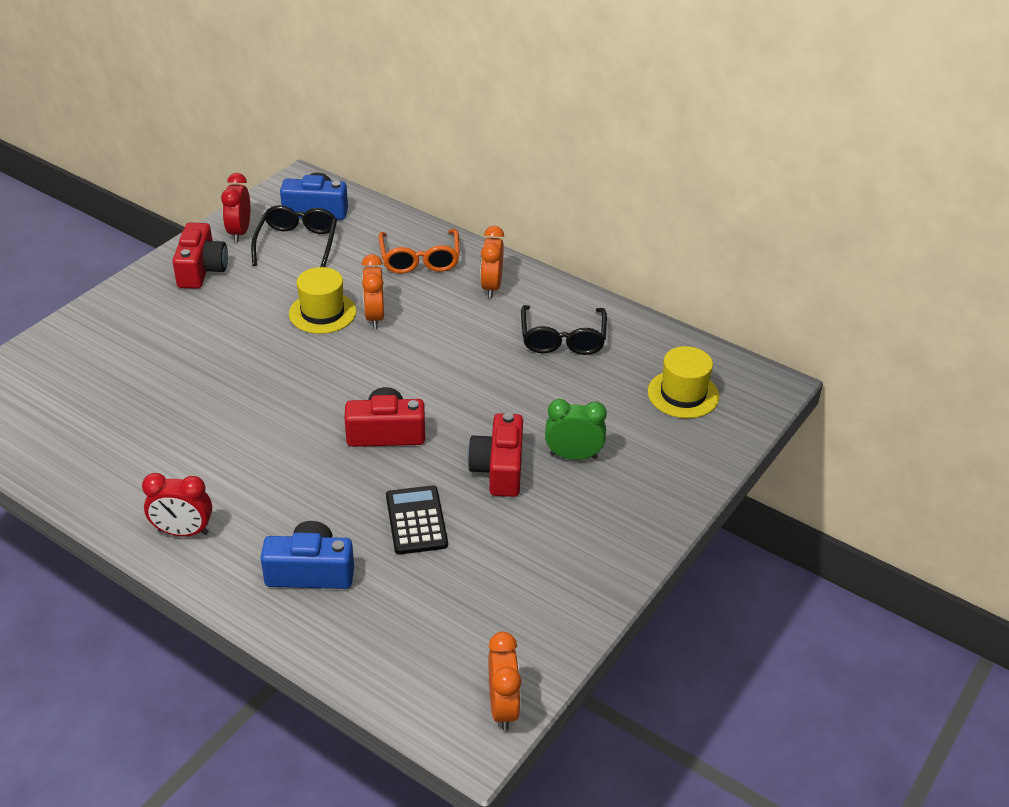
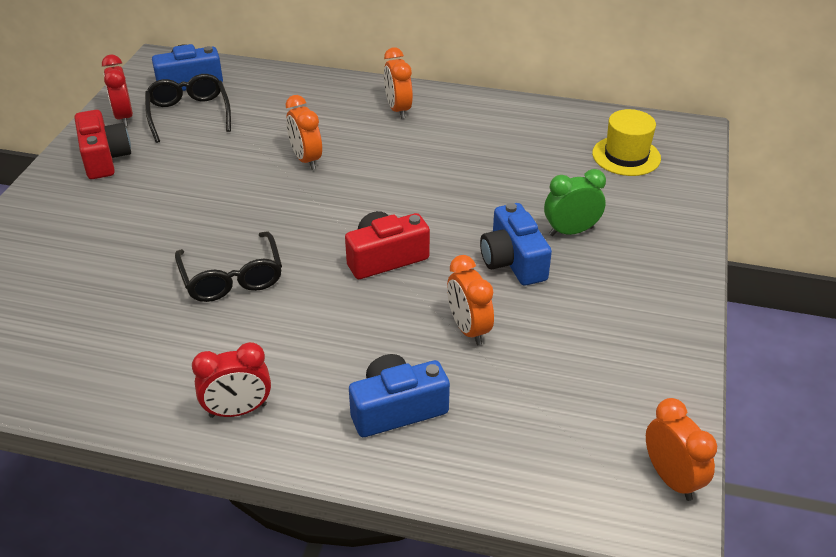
camera: 20 degrees left, 0 degrees up
yellow hat [289,267,356,334] -> none
orange glasses [379,229,460,274] -> none
black calculator [386,485,448,554] -> orange clock [447,255,494,345]
red camera [468,413,523,497] -> blue camera [480,203,552,286]
black glasses [521,305,607,355] -> black glasses moved to [175,231,282,302]

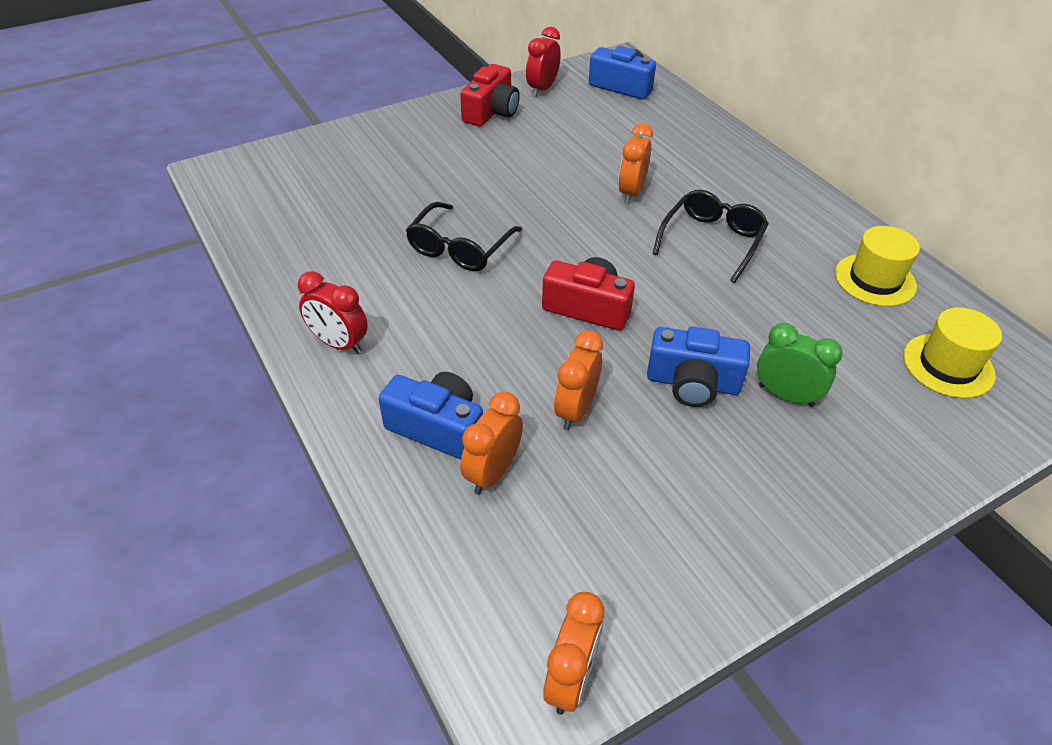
camera: 45 degrees right, 5 degrees up
black glasses [145,74,231,143] -> black glasses moved to [653,190,769,283]
orange clock [384,47,413,119] -> orange clock moved to [460,392,523,495]
blue camera [480,203,552,286] -> blue camera turned 105 degrees counterclockwise [647,327,750,407]
none -> yellow hat [835,226,920,306]

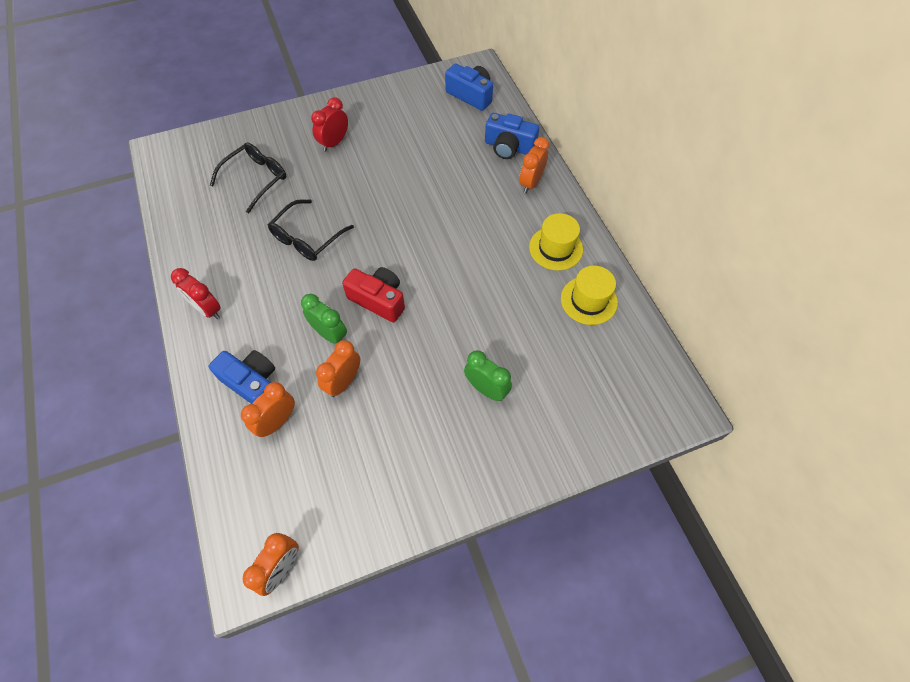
camera: 10 degrees right, 15 degrees up
red camera [460,64,520,126] -> none
red clock [526,27,561,97] -> red clock moved to [311,97,348,152]
orange clock [618,123,653,204] -> orange clock moved to [519,137,549,193]
blue camera [647,327,750,407] -> blue camera moved to [485,113,539,159]
black glasses [653,190,769,283] -> black glasses moved to [210,142,286,214]
yellow hat [903,308,1002,398] -> yellow hat moved to [529,213,583,271]
none -> green clock [301,294,347,344]

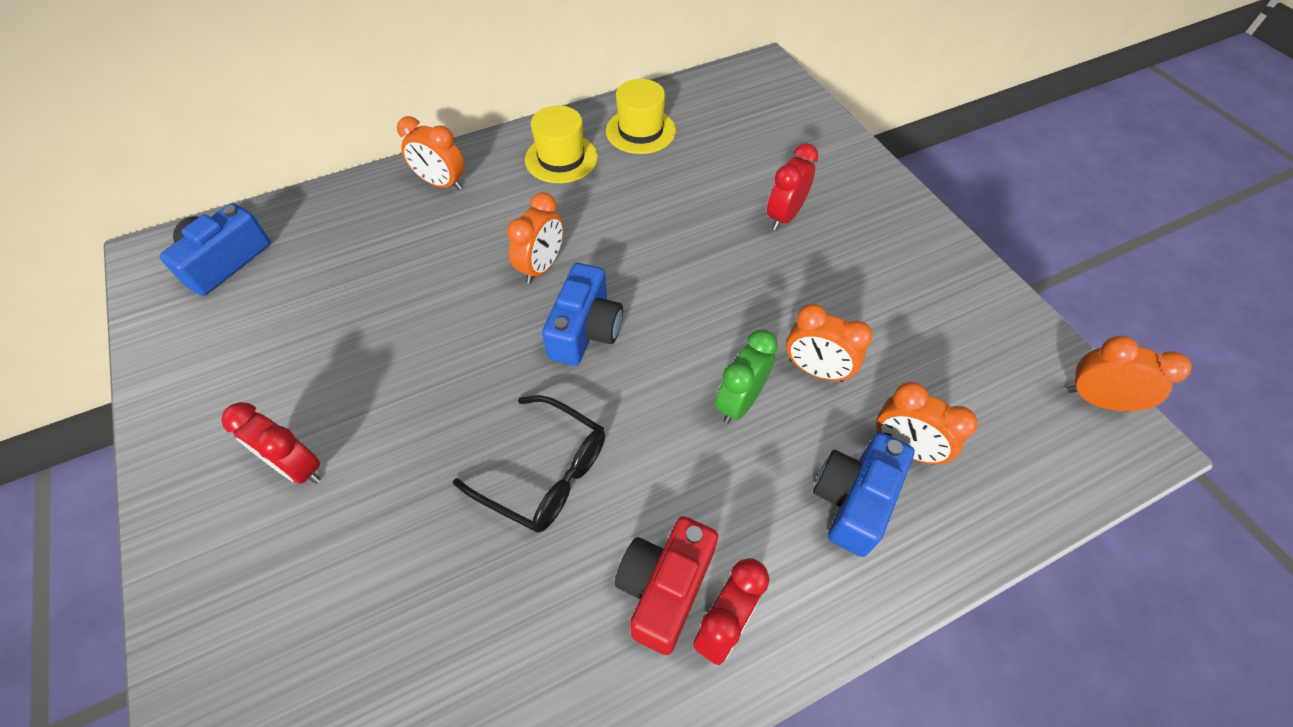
camera: 95 degrees left, 5 degrees down
black glasses [210,142,286,214] -> none
red camera [342,267,405,322] -> red camera moved to [614,516,718,655]
green clock [464,350,512,401] -> red clock [767,143,818,230]
blue camera [485,113,539,159] -> blue camera moved to [542,263,623,366]
none -> orange clock [507,192,564,284]

